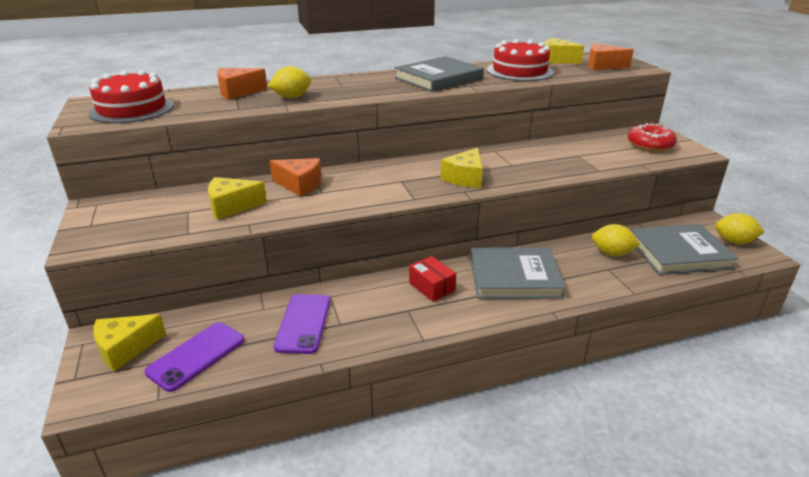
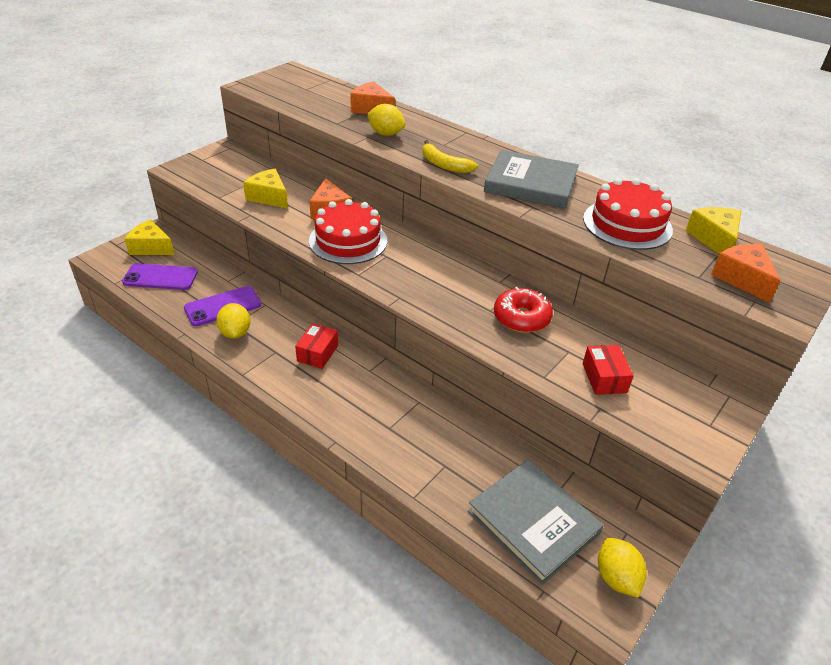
camera: 55 degrees right, 10 degrees up
red cake [88,70,174,123] -> red cake moved to [309,199,387,264]
yellow cheese [441,148,483,188] -> none
grey book [470,247,566,299] -> none
yellow lemon [592,224,640,256] -> yellow lemon moved to [216,303,250,339]
red donut [628,123,677,152] -> red donut moved to [494,287,553,333]
none -> yellow banana [423,140,478,173]
none -> red box [583,345,634,395]

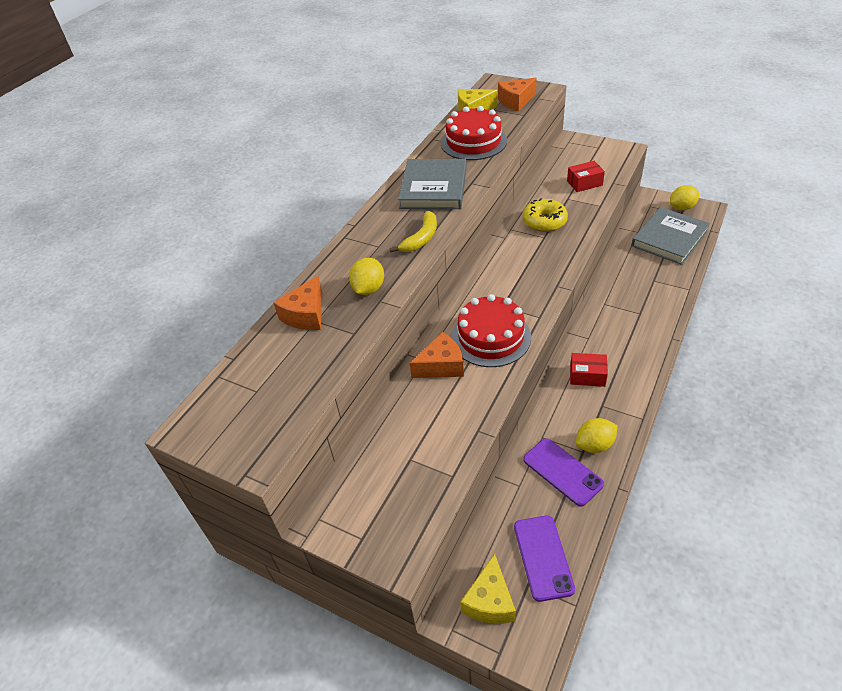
camera: 95 degrees left, 5 degrees up
yellow cheese [243,169,288,209] -> none
red donut [494,287,553,333] -> yellow donut [523,198,568,232]

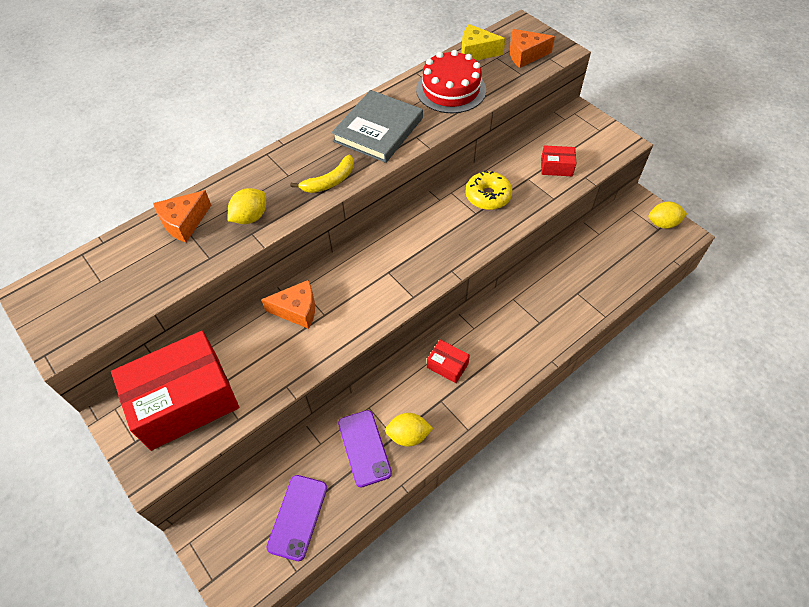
camera: 20 degrees right, 10 degrees up
red cake [451,294,531,367] -> none
yellow cheese [460,554,516,624] -> none
grey book [631,207,710,265] -> none
none -> red box [111,331,239,451]

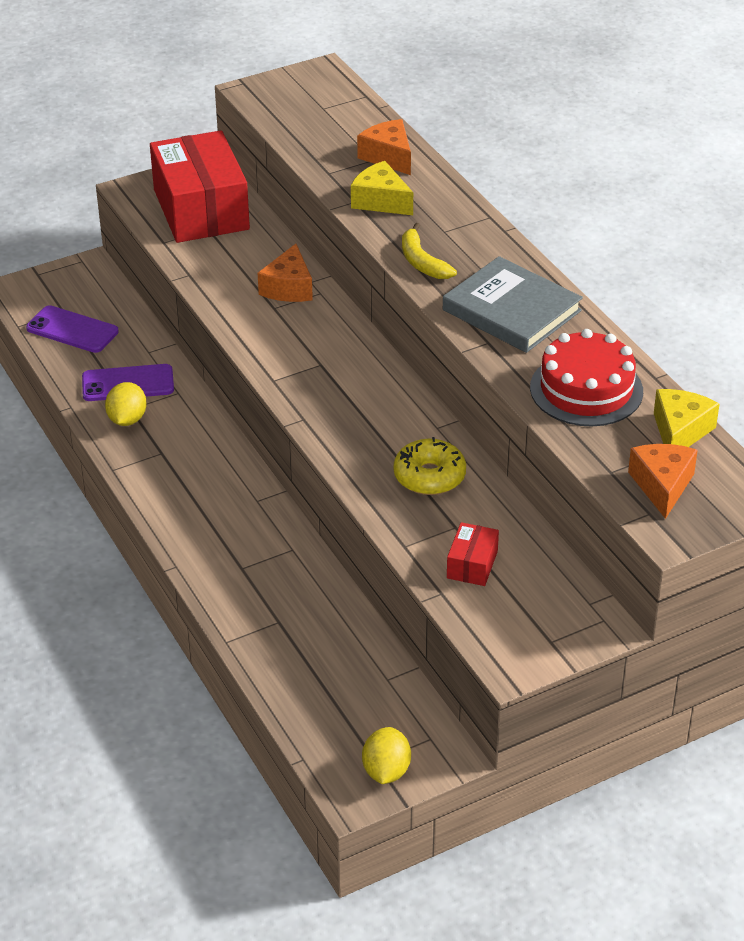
camera: 100 degrees right, 15 degrees down
yellow lemon [228,188,266,224] -> yellow cheese [351,161,413,215]
red box [427,340,470,383] -> none

